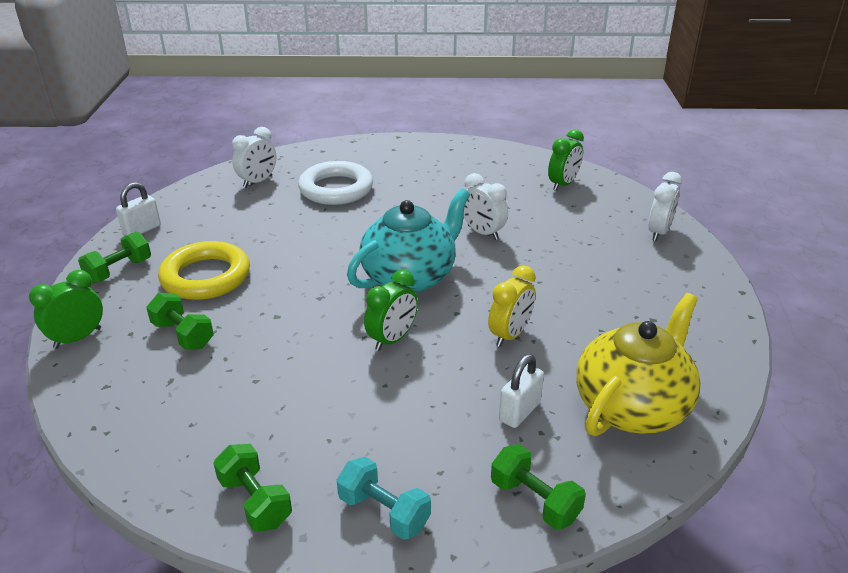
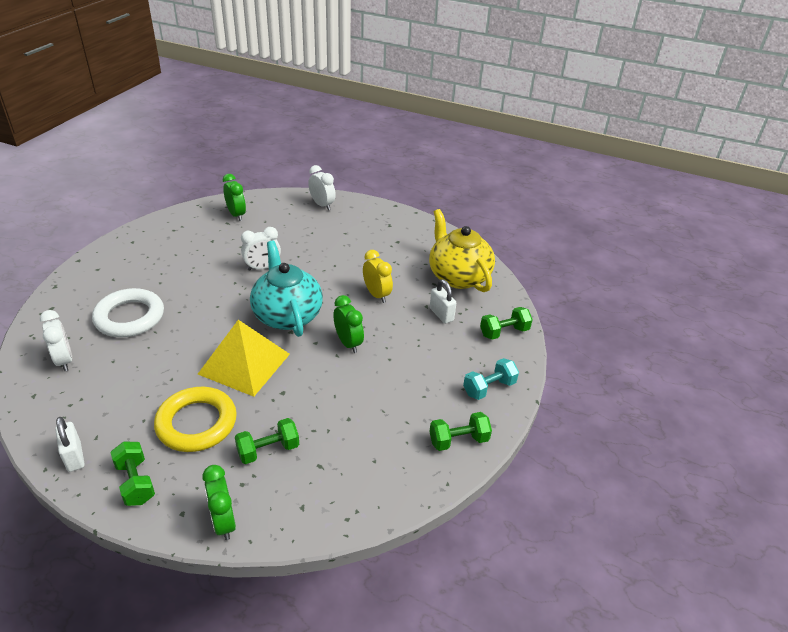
camera: 70 degrees left, 5 degrees up
none -> yellow pyramid [198,320,290,397]

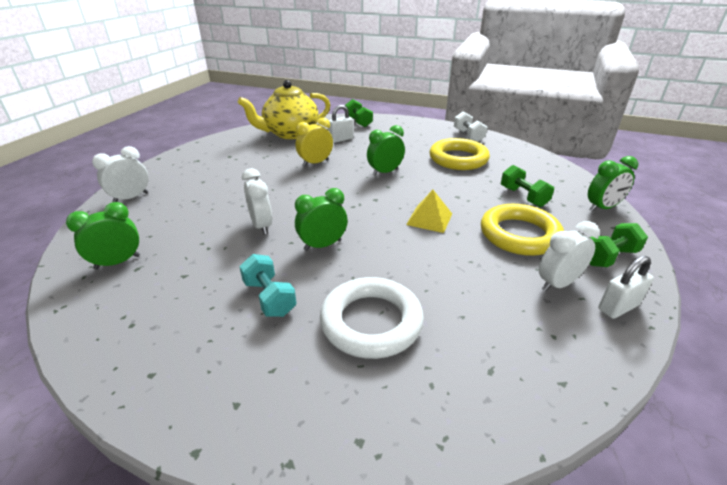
camera: 90 degrees left, 5 degrees down
white clock [40,310,72,371] -> white clock moved to [539,221,600,292]
yellow pyramid [198,320,290,397] -> yellow pyramid [406,190,452,233], size x0.56
turquoise teapot [250,241,323,337] -> none
green dumbbell [429,412,492,451] -> white dumbbell [454,111,488,142]
turquoise dumbbell [463,358,519,400] -> turquoise dumbbell moved to [239,254,297,317]
none -> green clock [295,188,348,251]
none -> yellow ring [430,138,490,170]

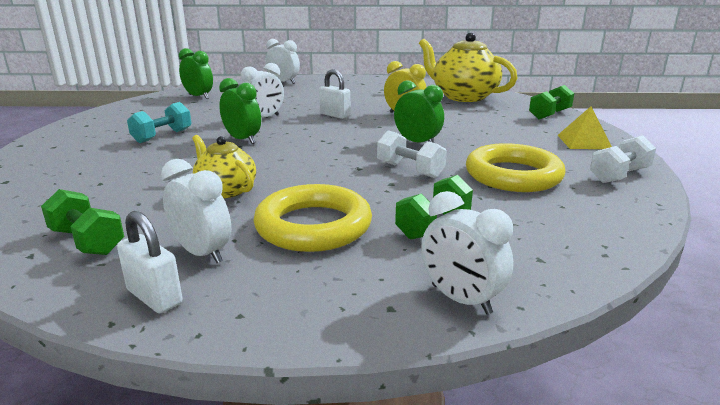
camera: 70 degrees right, 10 degrees down
white ring [320,277,424,359] -> none
white padlock [328,105,354,143] -> white padlock moved to [319,69,350,119]
yellow pyramid [406,190,452,233] -> yellow pyramid moved to [557,106,612,149]
green clock [588,156,638,211] -> white clock [421,191,513,315]
green dumbbell [590,223,648,267] -> green dumbbell moved to [41,189,125,255]
none -> yellow teapot [192,135,256,198]
none -> white dumbbell [377,130,447,178]

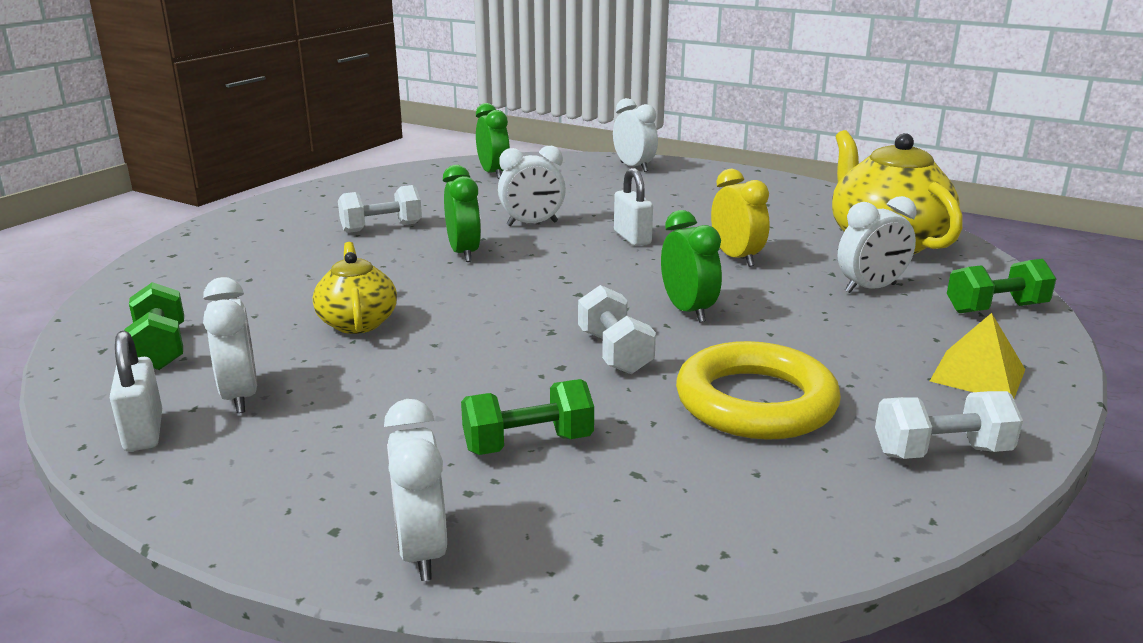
camera: 30 degrees right, 0 degrees up
turquoise dumbbell [127,102,192,143] -> white dumbbell [338,185,422,233]
yellow ring [253,184,372,252] -> none
none -> white clock [838,196,916,293]

